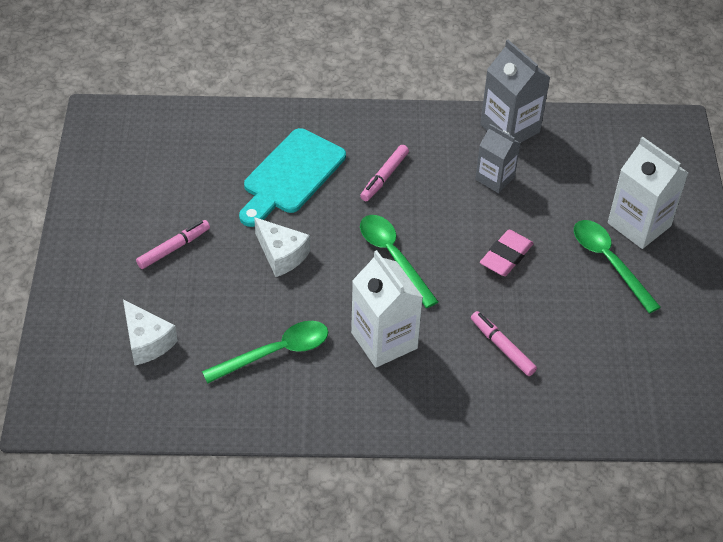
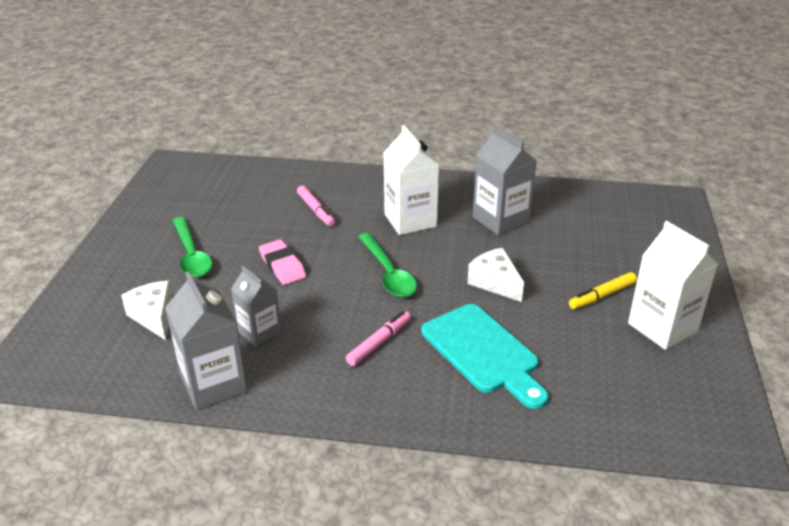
camera: 170 degrees left, 15 degrees down
white cheese [123,299,178,365] -> white cheese moved to [121,281,173,340]
pink marker [136,220,210,269] -> yellow marker [569,272,637,309]
green spoon [202,321,328,383] -> grey carton [473,125,537,236]
turquoise cutting board [239,128,346,227] -> turquoise cutting board turned 105 degrees clockwise [421,304,549,409]
pink eraser [480,230,534,276] -> pink eraser turned 75 degrees counterclockwise [259,239,306,285]
white carton [608,137,688,249] -> white carton moved to [628,221,718,350]

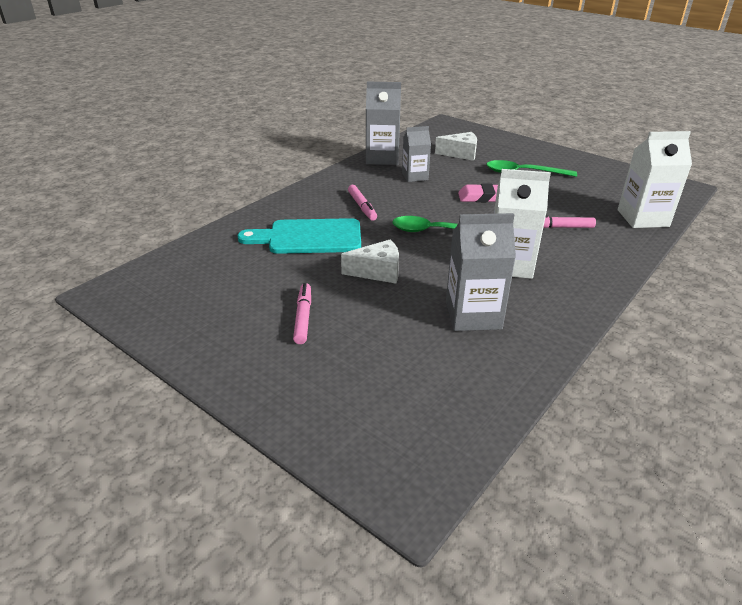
camera: 120 degrees right, 0 degrees up
yellow marker [569,272,637,309] -> pink marker [293,283,311,344]
white carton [628,221,718,350] -> white carton moved to [618,131,692,228]

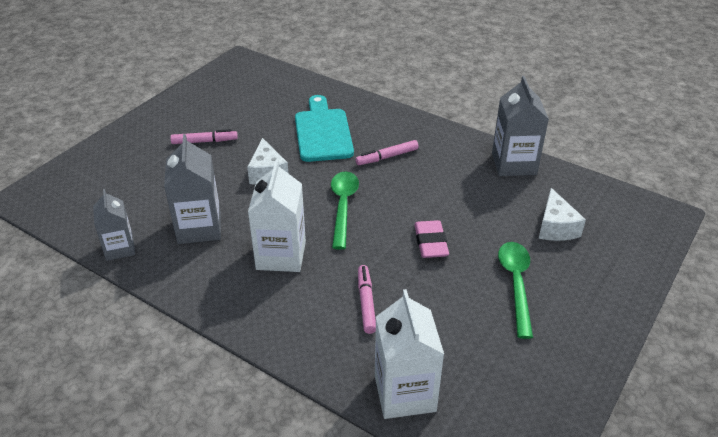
camera: 85 degrees right, 5 degrees up
grey carton [402,126,431,182] -> grey carton moved to [93,189,135,261]

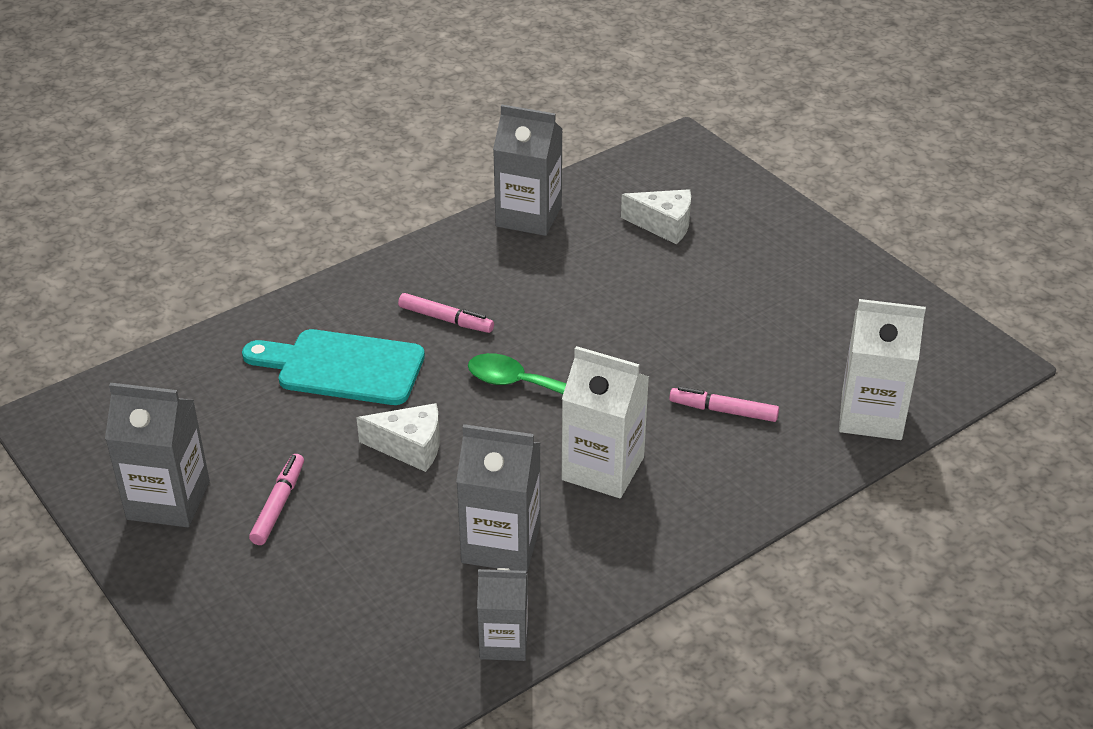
camera: 70 degrees left, 0 degrees up
pink marker [355,140,419,165] -> pink marker turned 60 degrees counterclockwise [398,293,494,333]
pink eraser [414,220,449,258] -> none
green spoon [498,242,533,339] -> none
none -> grey carton [105,383,210,527]

